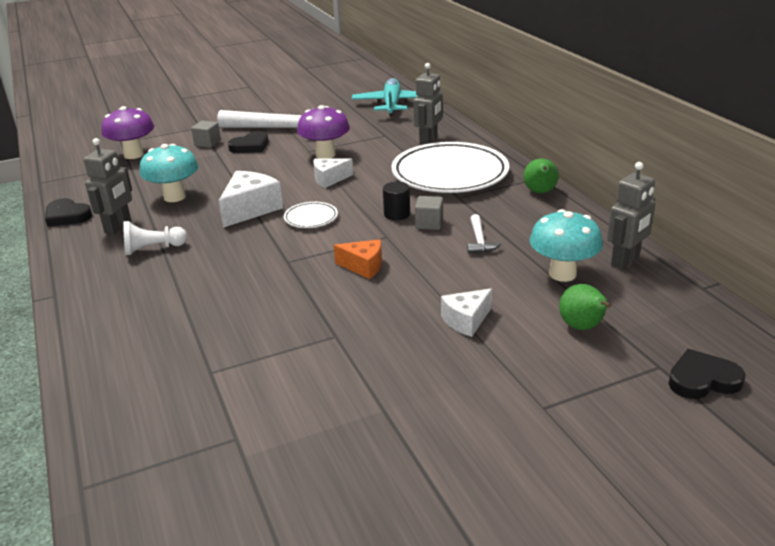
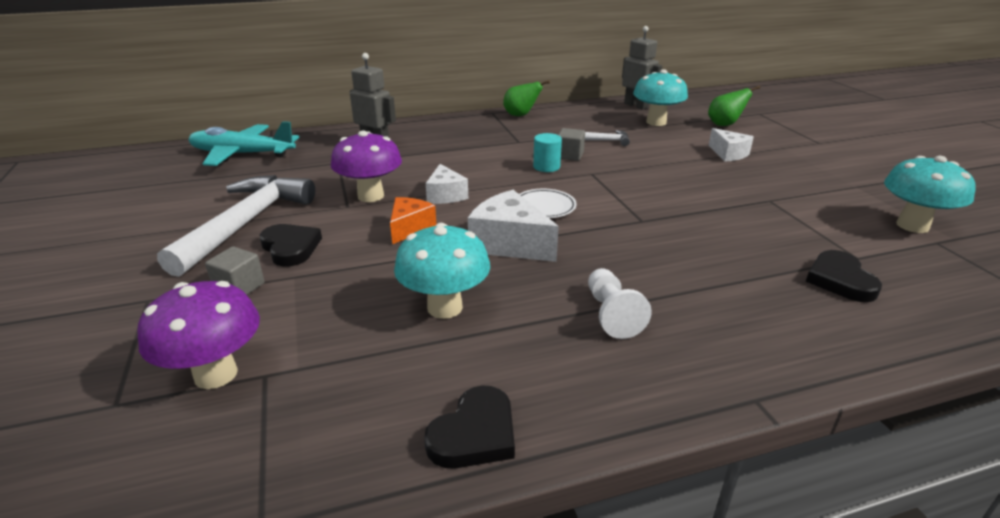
camera: 85 degrees left, 0 degrees up
grey robot [83,138,132,235] -> none
orange cheese [334,239,382,279] -> orange cheese moved to [390,197,436,244]
black cylinder [383,182,410,220] -> turquoise cylinder [533,133,562,172]
white plate [391,142,509,193] -> none
black heart [668,349,745,399] -> black heart moved to [806,250,882,302]
none -> turquoise mushroom [884,156,975,233]

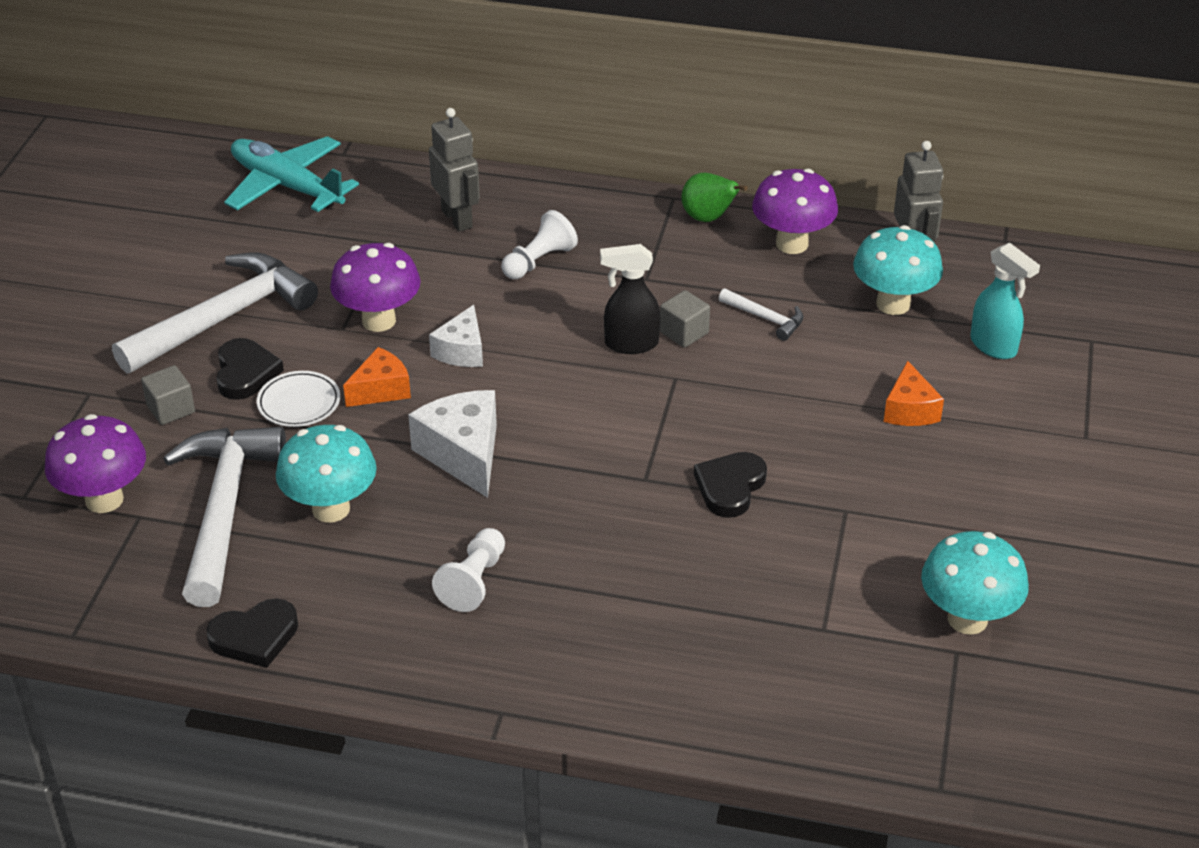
camera: 30 degrees right, 10 degrees up
white plate [519,189,577,218] -> white plate moved to [256,371,340,427]
turquoise cylinder [533,133,562,172] -> black spray bottle [600,244,661,354]
green pear [708,85,760,126] -> turquoise spray bottle [970,243,1040,359]
white cheese [709,128,754,162] -> orange cheese [883,361,944,426]
black heart [806,250,882,302] -> black heart moved to [694,452,767,518]
none -> white hammer [163,427,286,607]
none -> white pawn [501,210,578,279]
none -> purple mushroom [752,169,838,254]

